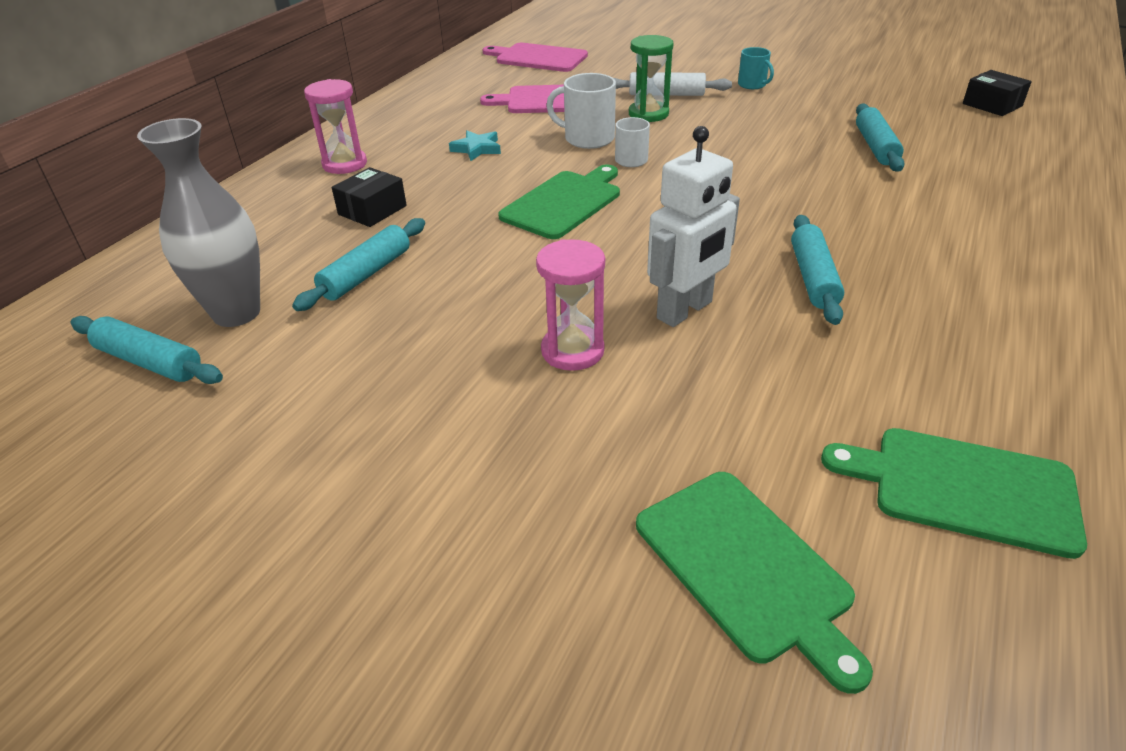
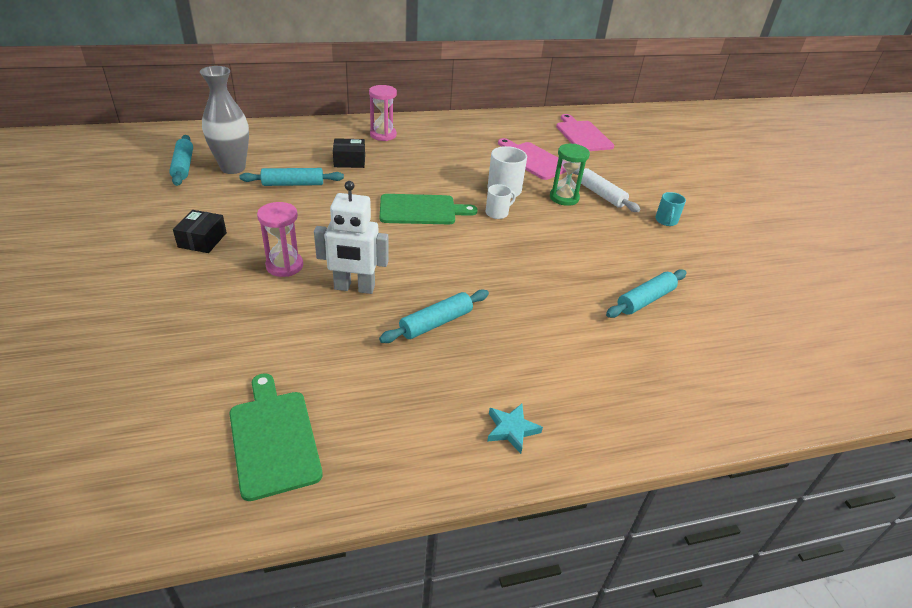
camera: 45 degrees right, 0 degrees up
turquoise star [449,130,501,161] -> turquoise star moved to [487,404,543,454]
green cutting board [636,472,873,694] -> none
black box [963,70,1032,116] -> black box moved to [173,210,227,253]

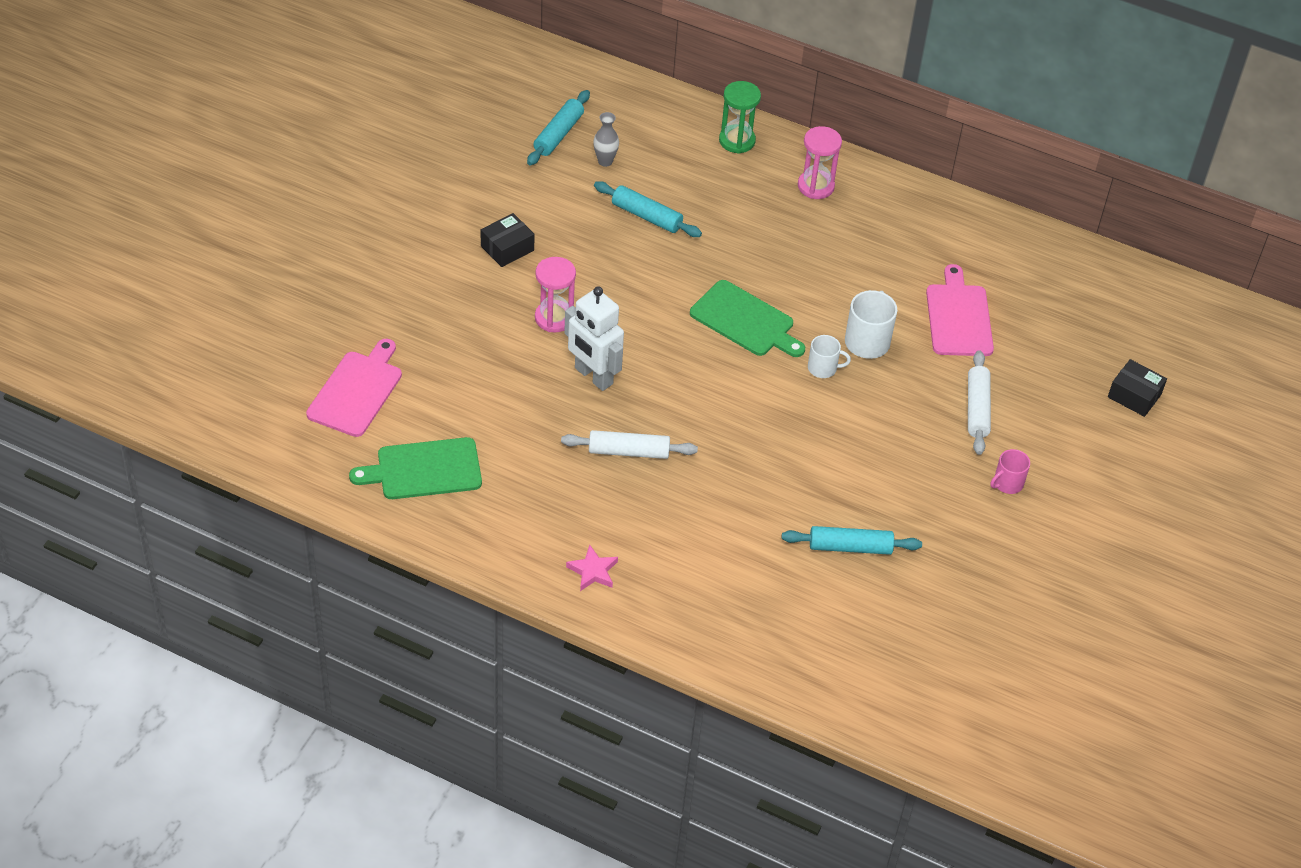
camera: 40 degrees right, 10 degrees up
grey vase [200,66,249,174] -> grey vase [593,112,619,167], size x0.49
green cutting board [230,373,323,501] -> green cutting board turned 120 degrees counterclockwise [349,437,482,499]
black box [333,138,365,168] -> black box moved to [1108,359,1167,417]
turquoise rolling pin [379,290,489,343] -> white rolling pin [561,430,698,459]
turquoise star [487,404,543,454] -> pink star [566,545,618,591]
green hourglass [550,144,590,206] -> green hourglass moved to [719,81,761,154]
pink cutting board [556,114,614,151] -> pink cutting board moved to [306,338,402,437]
turquoise mug [655,192,686,226] -> pink mug [991,449,1030,494]

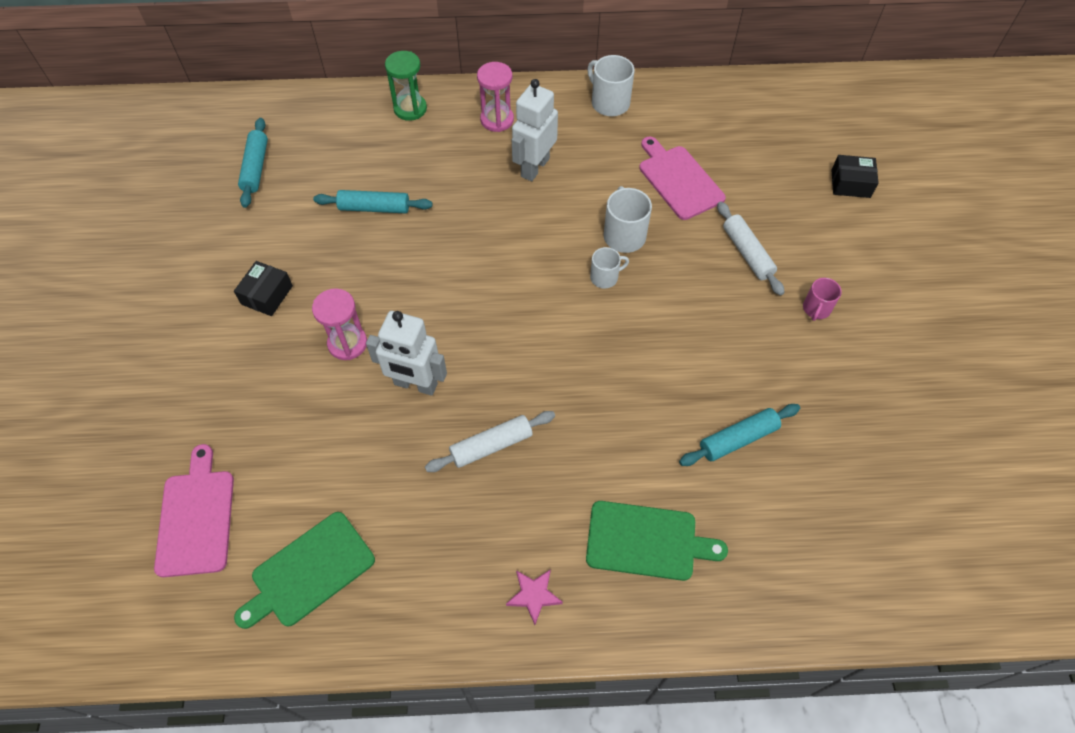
camera: 25 degrees left, 10 degrees up
grey vase [593,112,619,167] -> none
green cutting board [690,280,805,357] -> green cutting board moved to [586,501,728,581]
none -> white robot [512,79,558,181]
none -> white mug [587,55,634,116]

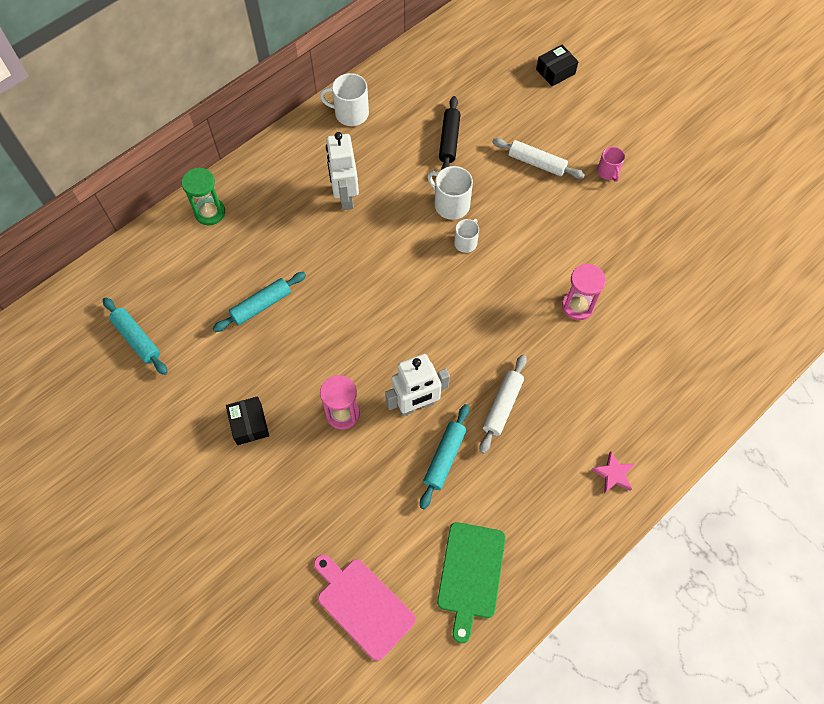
camera: 40 degrees left, 5 degrees up
pink hourglass [477,62,514,132] -> pink hourglass moved to [562,264,606,320]
green cutting board [586,501,728,581] -> none
pink cutting board [639,137,726,220] -> black rolling pin [439,96,460,170]
turquoise rolling pin [679,404,800,466] -> turquoise rolling pin moved to [420,404,470,509]

